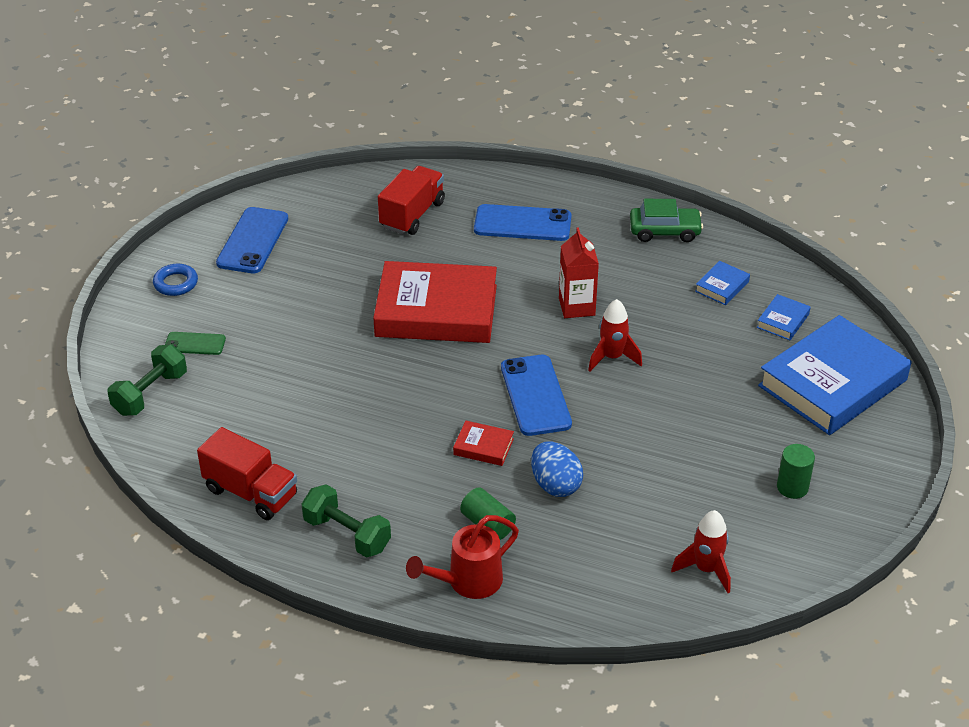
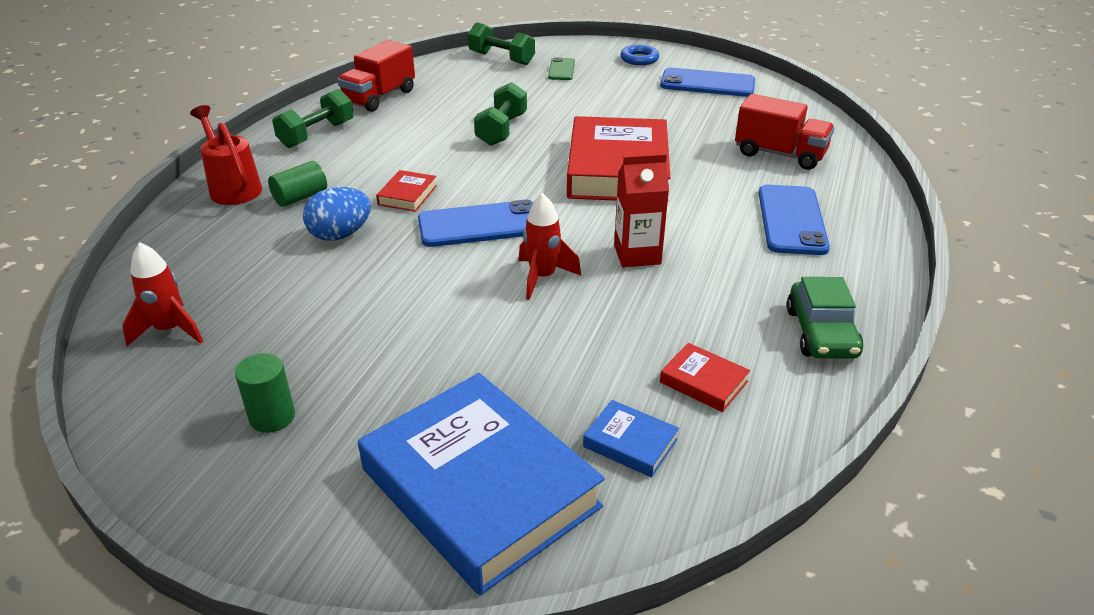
camera: 90 degrees right, 5 degrees down
blue book [695,261,750,305] -> red book [660,343,750,412]
none -> green dumbbell [474,82,527,146]

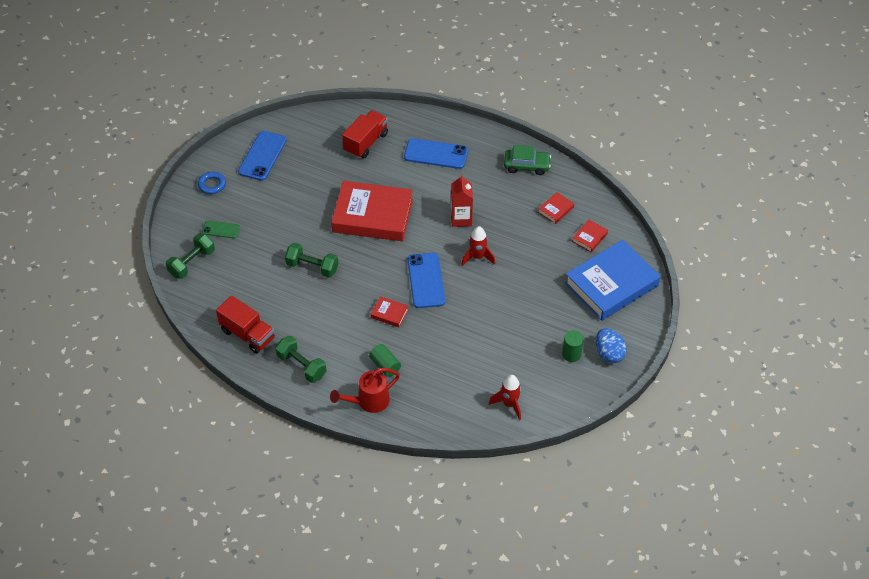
camera: 85 degrees left, 15 degrees up
blue egg [303,187,371,241] -> blue egg moved to [596,328,627,363]
blue book [583,400,679,477] -> red book [572,220,608,252]

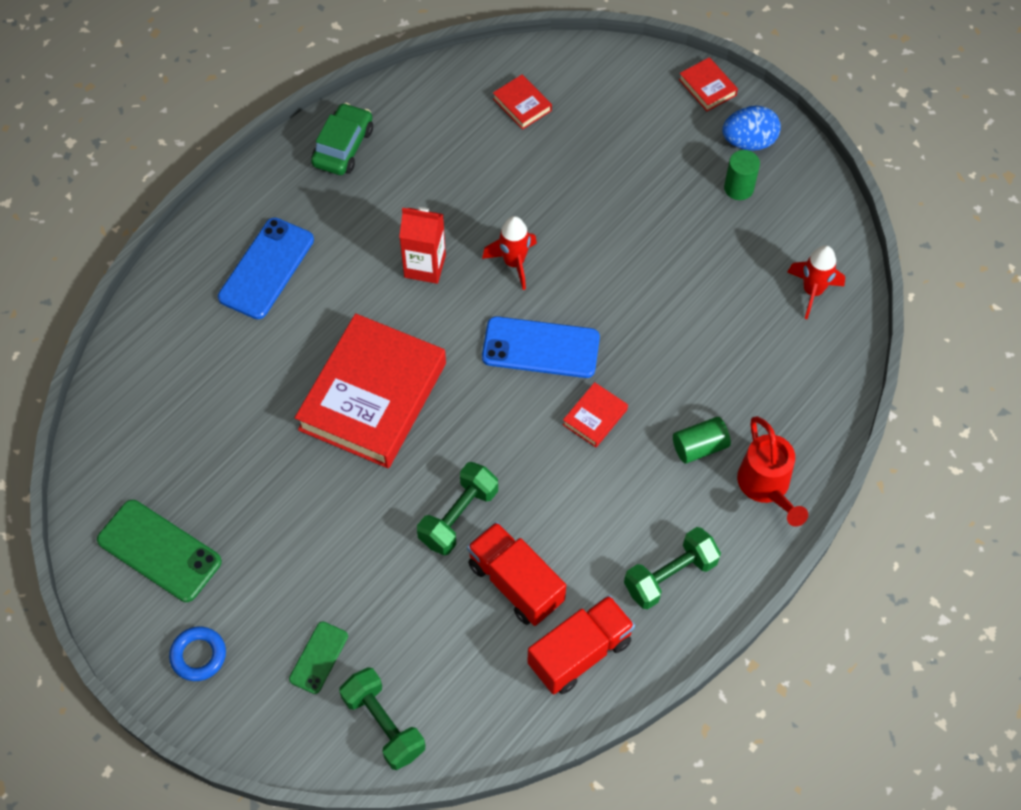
camera: 75 degrees left, 10 degrees up
blue phone [238,131,287,181] -> green phone [97,500,222,602]
red truck [342,110,388,158] -> red truck moved to [467,522,566,626]
red book [538,192,574,224] -> red book moved to [679,57,738,111]
blue book [565,240,660,321] -> none

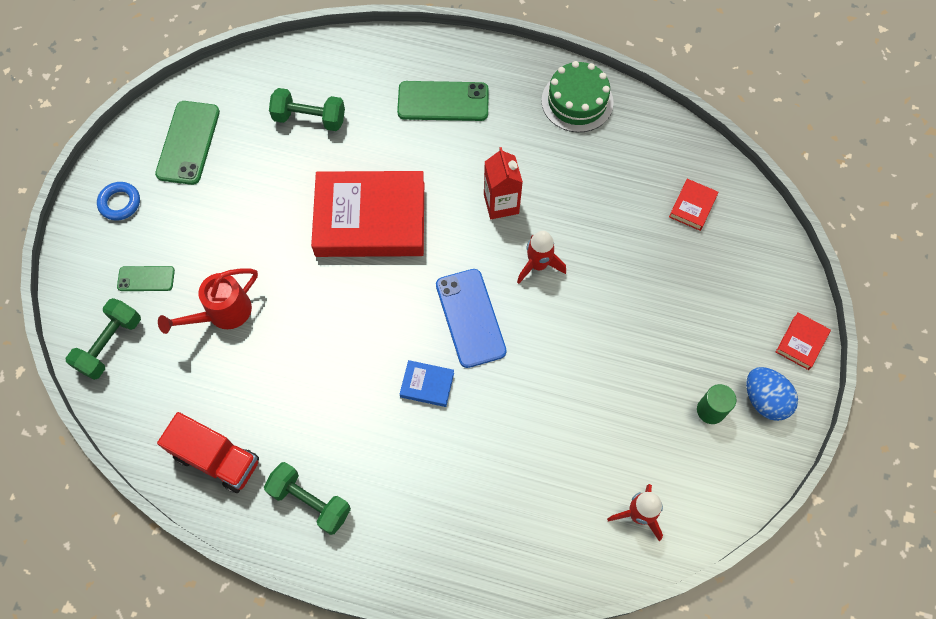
camera: 65 degrees right, 5 degrees up
blue phone [218,218,314,319] -> green phone [397,81,489,121]
green car [311,103,373,175] -> green cake [541,61,614,132]
green dumbbell [417,462,498,555] -> green dumbbell moved to [269,88,345,131]
red truck [467,522,566,626] -> none
red book [563,382,628,447] -> blue book [400,360,454,407]
green cylinder [673,417,731,463] -> none
red watering can [737,416,808,527] -> red watering can moved to [158,268,258,334]

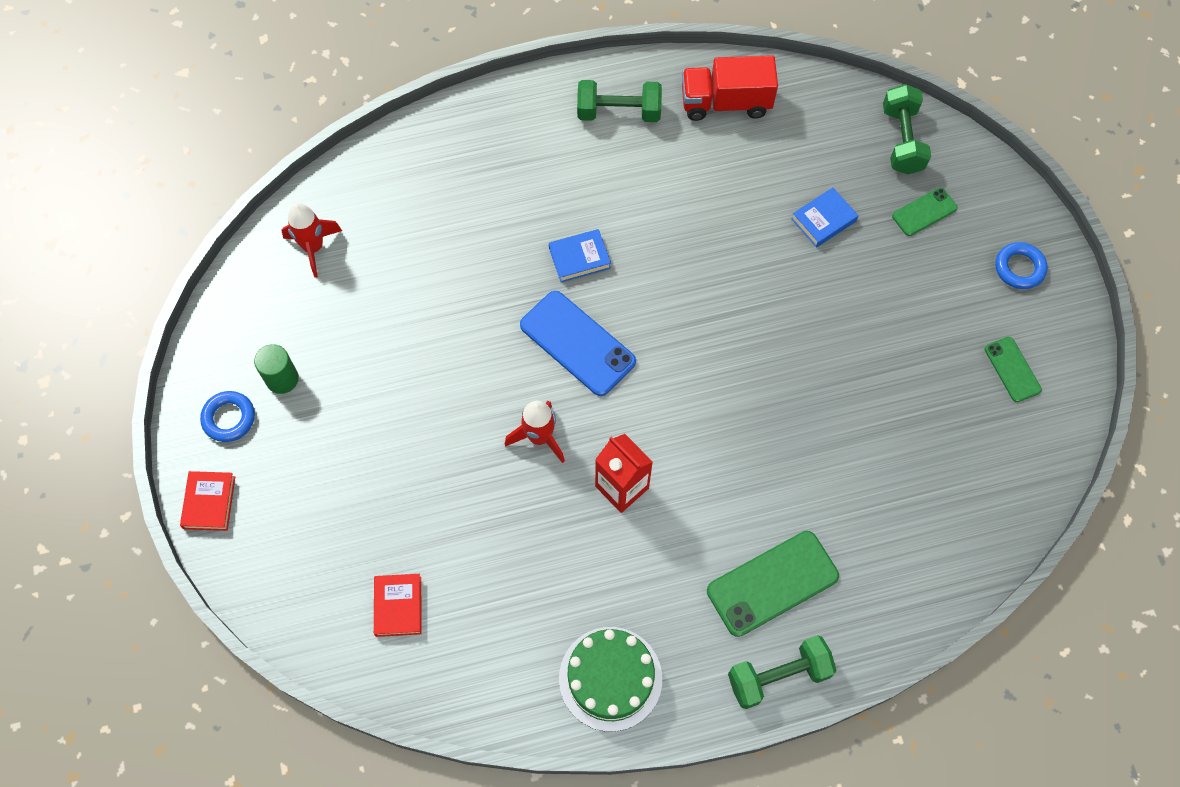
camera: 150 degrees right, 0 degrees up
green phone [155,101,220,185] -> green phone [984,337,1042,402], size x0.56
red watering can [158,268,258,334] -> blue book [791,187,859,247]
green dumbbell [269,88,345,131] -> green dumbbell moved to [728,635,836,709]
red book [311,171,424,257] -> none
blue egg [746,367,798,421] -> blue ring [200,391,255,442]

